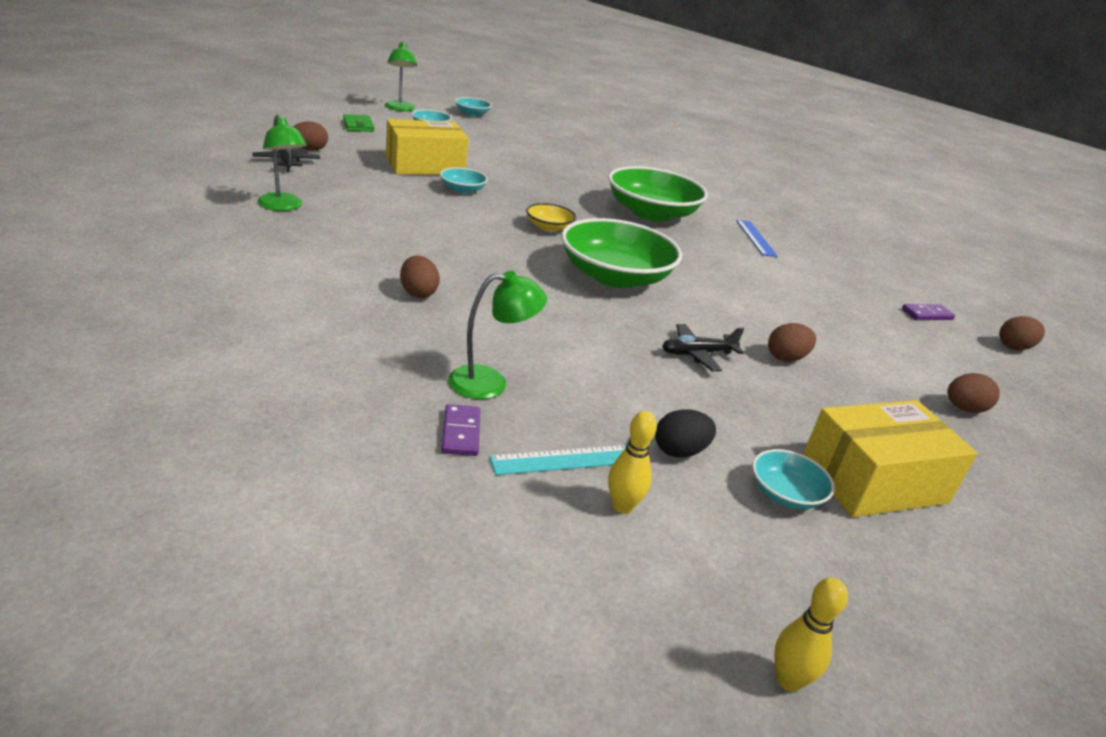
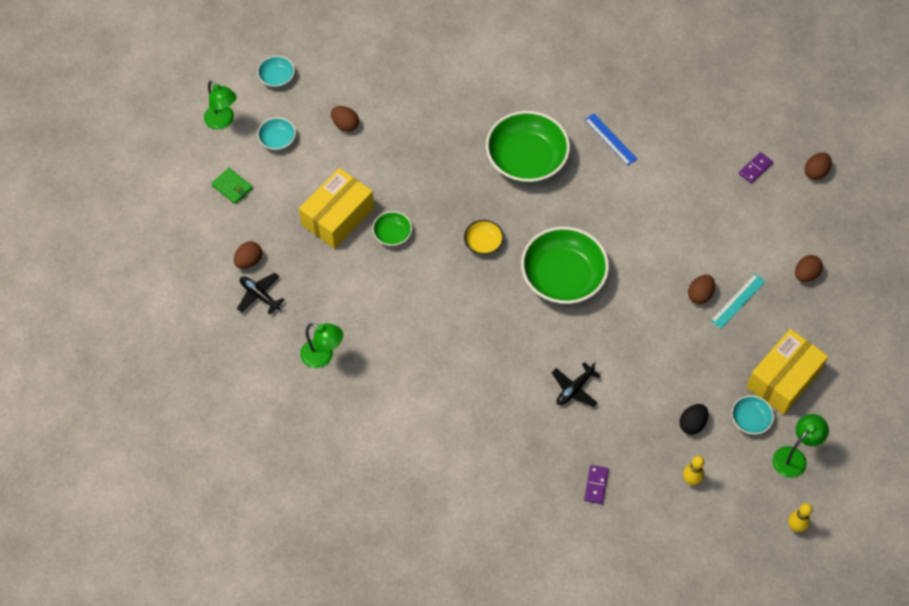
camera: 25 degrees left, 30 degrees up
brown egg [400,256,440,298] -> brown egg moved to [331,106,359,132]
turquoise bowl [440,167,488,194] -> green bowl [372,211,412,246]
purple domino [441,404,480,456] -> purple domino turned 45 degrees clockwise [584,465,609,504]
green lamp [448,271,547,399] -> green lamp moved to [772,414,829,478]
turquoise ruler [489,445,626,475] -> turquoise ruler moved to [711,274,766,329]
black plane [662,324,744,371] -> black plane moved to [551,362,601,408]

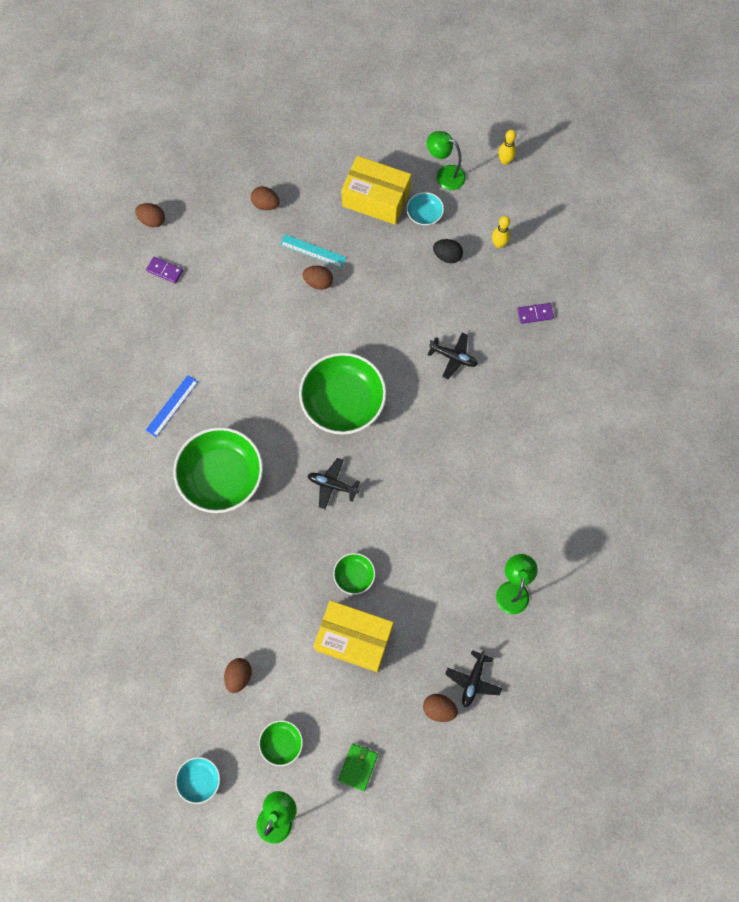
camera: 110 degrees left, 10 degrees up
turquoise bowl [257,117,296,150] -> green bowl [259,720,303,766]
yellow bowl [464,220,504,255] -> black plane [308,458,360,509]

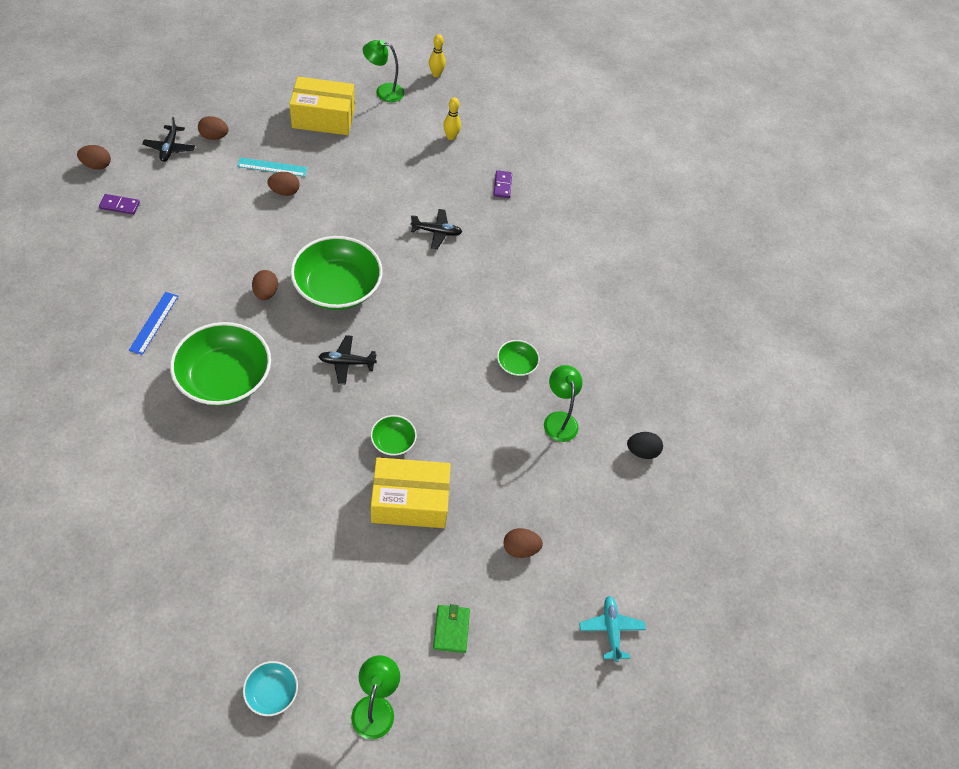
camera: 25 degrees left, 15 degrees down
brown egg [224,658,252,693] -> brown egg moved to [252,270,278,300]
green bowl [259,720,303,766] -> green bowl moved to [497,340,540,376]
turquoise bowl [406,192,444,226] -> none
black egg [433,239,463,263] -> black egg moved to [627,432,663,459]
black plane [445,650,502,707] -> black plane moved to [142,117,195,162]
purple domino [517,303,554,324] -> purple domino turned 60 degrees counterclockwise [494,170,512,198]
none -> turquoise plane [579,596,646,662]

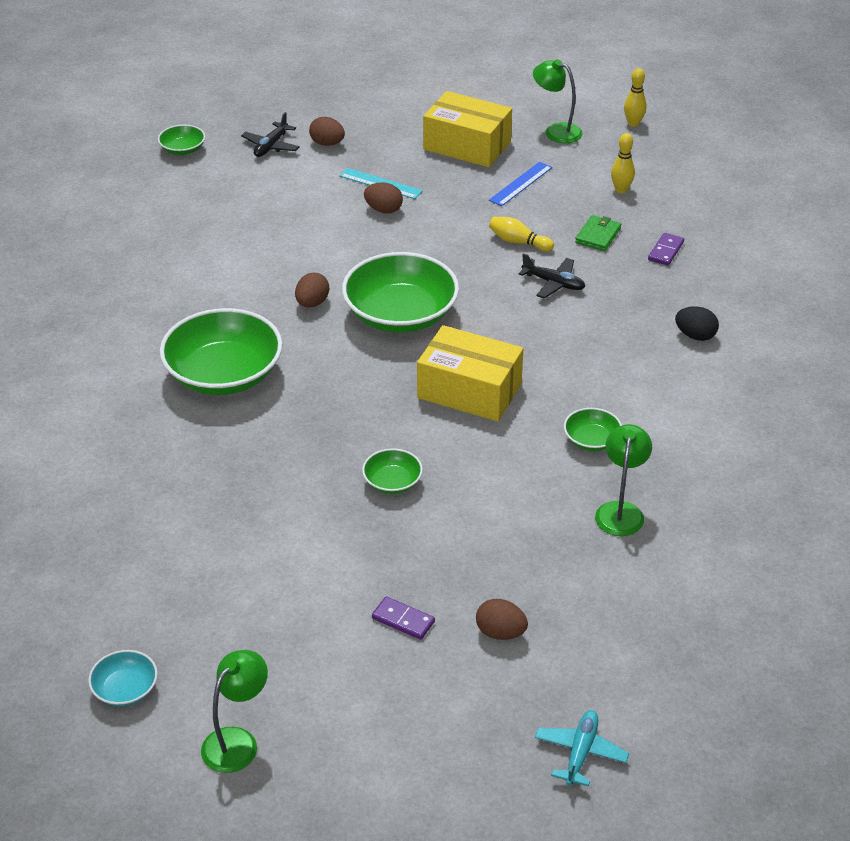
camera: 30 degrees right, 15 degrees down
brown egg [77,145,111,170] -> green bowl [158,125,205,155]
purple domino [99,194,140,215] -> purple domino moved to [372,596,435,640]
blue ruler [129,292,178,355] -> blue ruler moved to [489,162,552,206]
black plane [318,335,377,385] -> none
yellow box [371,457,451,528] -> yellow box moved to [417,325,524,422]
green wallet [433,604,470,653] -> green wallet moved to [575,215,621,251]
black egg [627,432,663,459] -> black egg moved to [675,306,719,341]
none -> yellow bowling pin [489,217,554,252]

